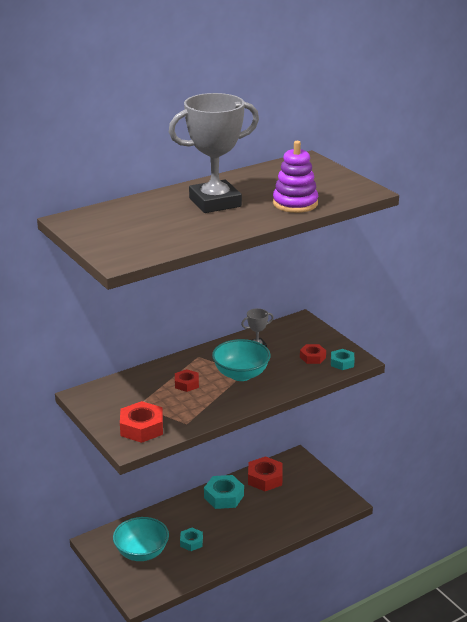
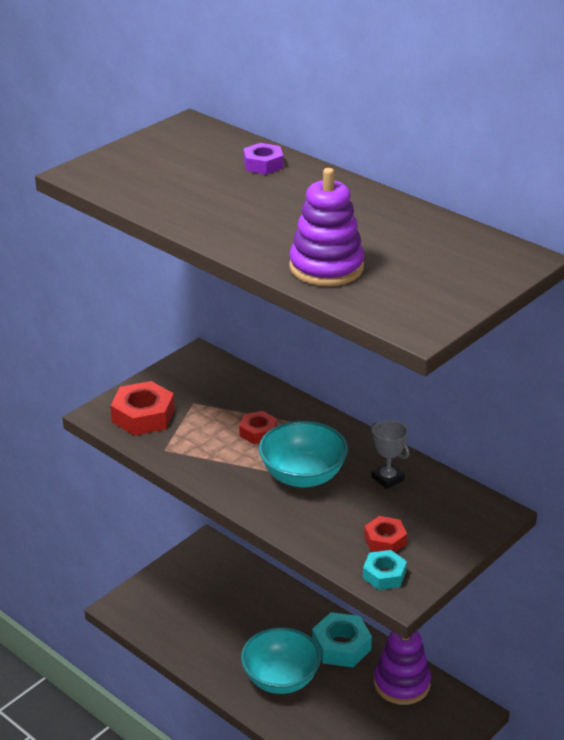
camera: 75 degrees right, 5 degrees up
turquoise bowl [113,517,169,561] -> turquoise bowl moved to [241,627,321,694]
grey trophy [169,93,259,213] -> none
turquoise nut [180,528,203,551] -> none
red nut [248,456,283,491] -> purple stacking toy [374,631,431,705]
none -> purple nut [243,143,283,174]

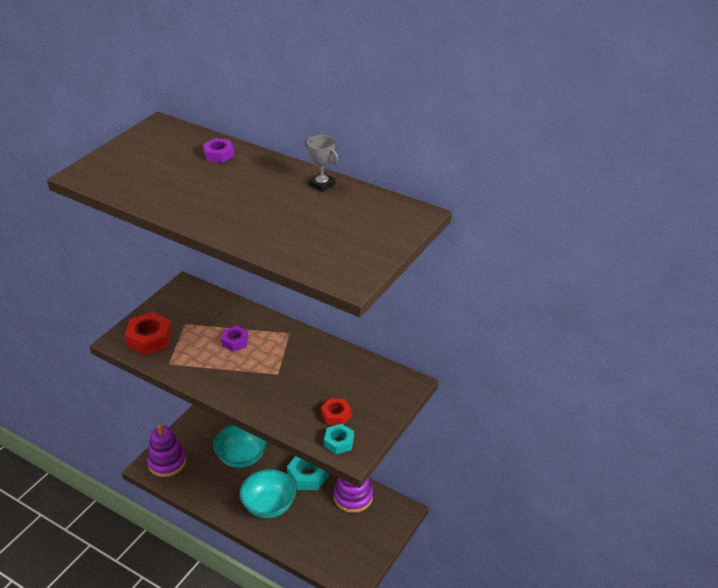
camera: 10 degrees left, 5 degrees up
red nut [239,411,277,444] -> purple nut [221,326,248,352]
turquoise bowl [259,421,348,488] -> turquoise bowl moved to [213,424,267,468]
purple stacking toy [289,168,365,286] -> purple stacking toy moved to [147,424,186,477]
grey trophy [371,420,409,489] -> grey trophy moved to [305,135,338,192]

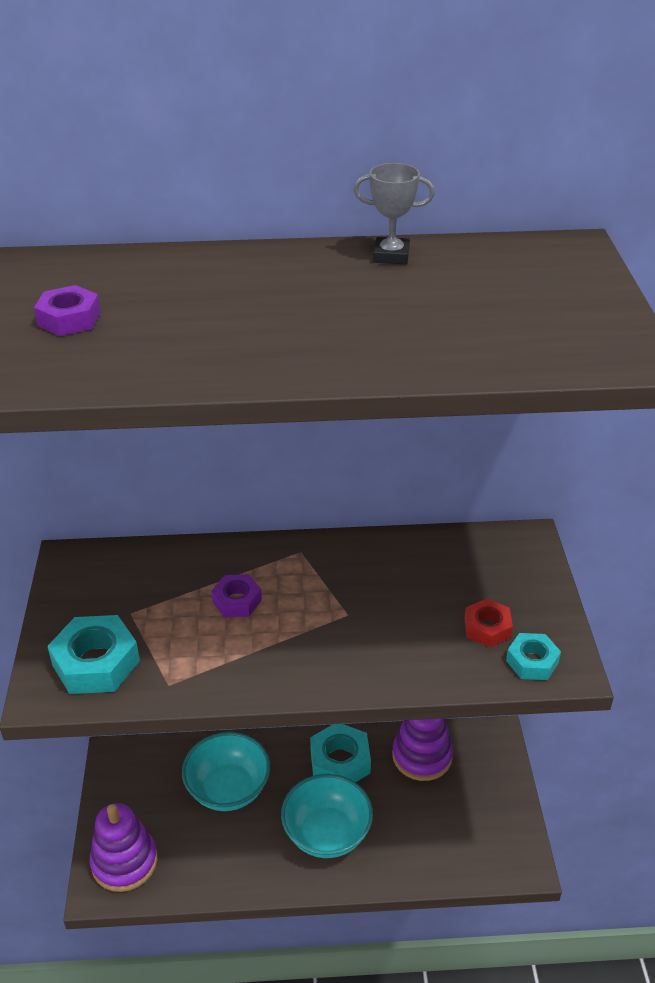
camera: 35 degrees left, 0 degrees up
red nut [125,312,172,355] -> turquoise nut [47,615,140,694]
purple nut [203,138,234,163] -> purple nut moved to [34,285,101,336]

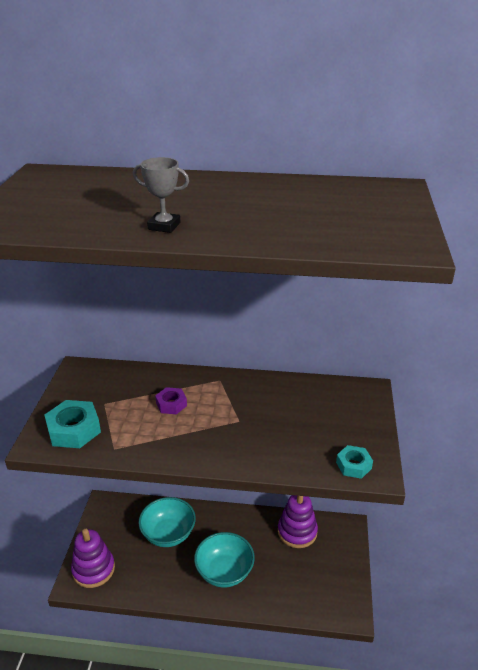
camera: 10 degrees right, 5 degrees down
purple nut [34,285,101,336] -> none
turquoise nut [310,724,371,782] -> none
grey trophy [353,163,435,264] -> grey trophy moved to [133,157,189,233]
red nut [464,598,513,647] -> none

